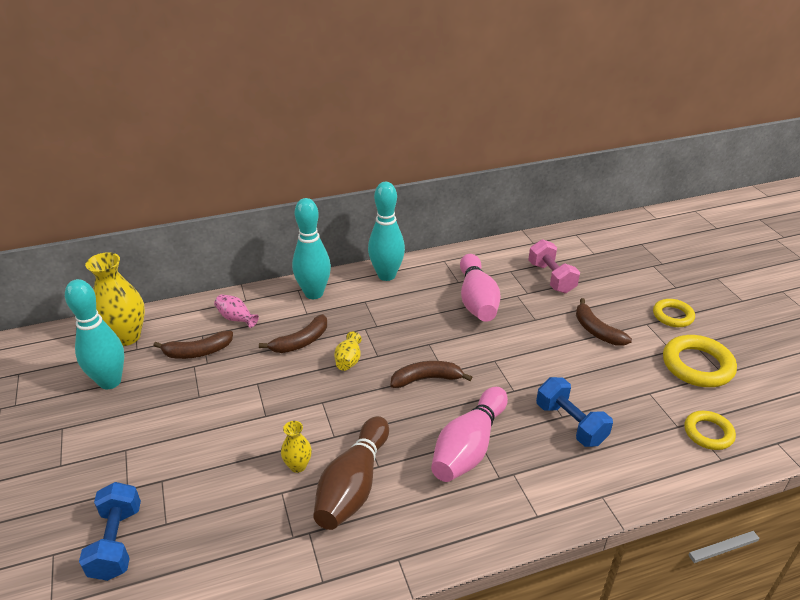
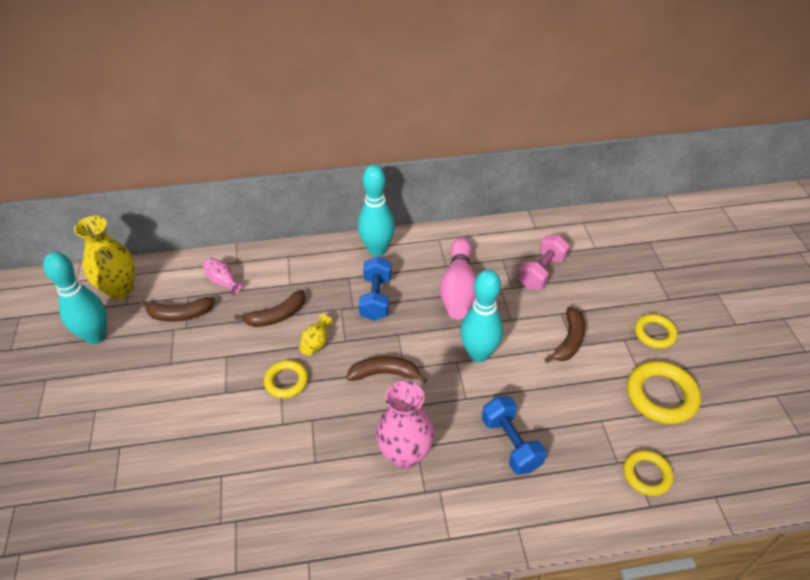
camera: 10 degrees right, 10 degrees up
blue dumbbell [79,482,141,581] -> blue dumbbell moved to [359,256,392,321]
yellow vase [281,421,312,473] -> none
turquoise bowling pin [292,198,331,299] -> turquoise bowling pin moved to [460,269,503,362]
brown bowling pin [313,416,389,530] -> none
pink bowling pin [431,387,508,482] -> pink vase [376,381,435,469]
pink dumbbell [528,239,580,293] -> pink dumbbell turned 45 degrees clockwise [518,235,570,290]
brown banana [576,298,632,346] -> brown banana turned 135 degrees counterclockwise [545,307,585,363]
none -> yellow ring [264,360,308,398]

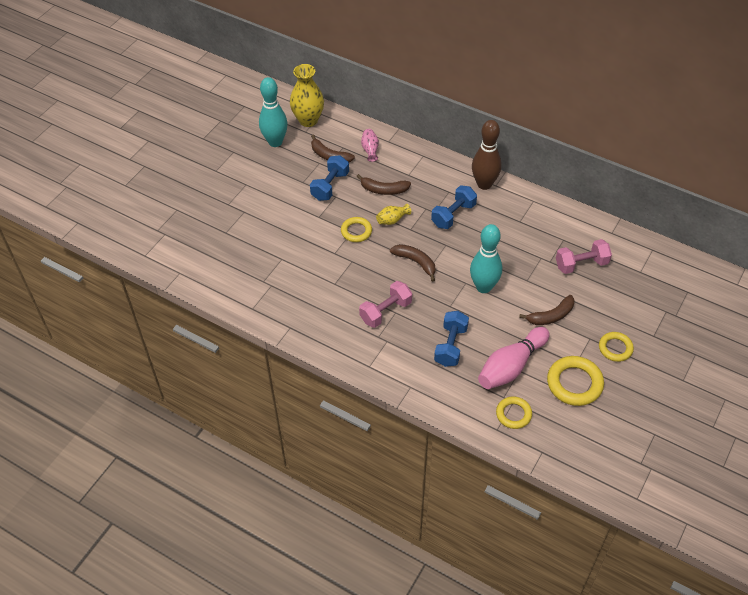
camera: 40 degrees right, 5 degrees up
turquoise bowling pin [358,165,395,256] -> brown bowling pin [472,120,501,190]
pink vase [376,381,435,469] -> pink dumbbell [359,281,412,328]
pink bowling pin [440,238,476,320] -> pink bowling pin moved to [478,327,550,389]
none -> blue dumbbell [310,155,349,201]

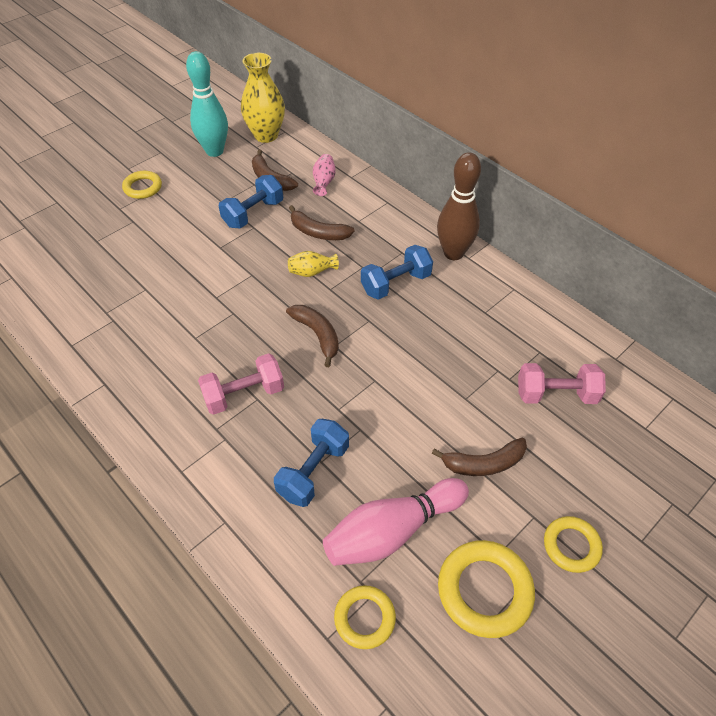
camera: 15 degrees right, 0 degrees up
yellow ring [341,217,372,242] -> yellow ring moved to [122,171,162,199]
turquoise bowling pin [470,224,502,293] -> none

